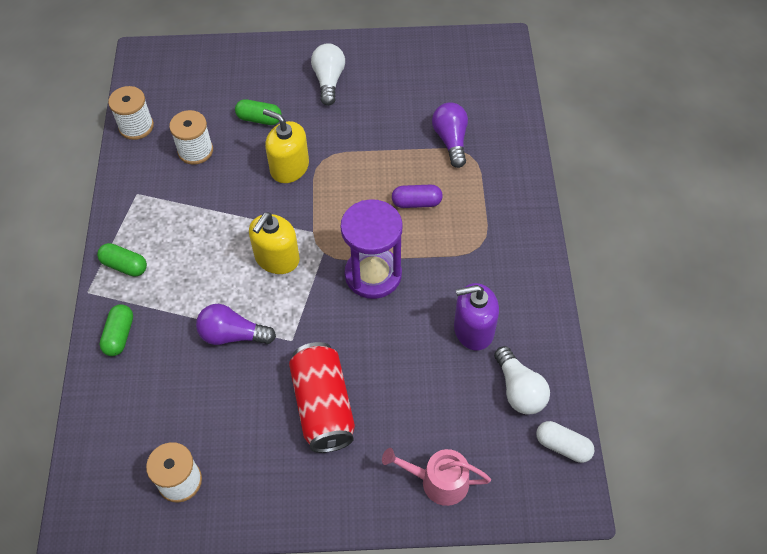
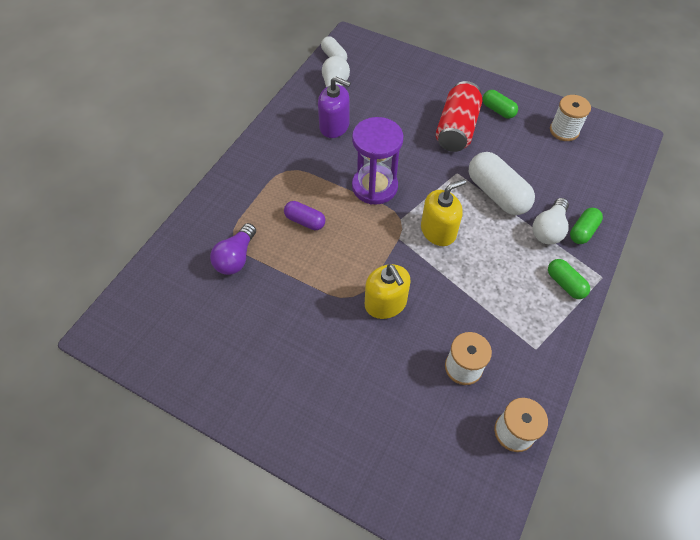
camera: 150 degrees left, 0 degrees up
purple light bulb [196,304,276,345] -> white capsule [468,152,535,215]
green capsule [235,99,282,125] -> green capsule moved to [483,90,518,119]
white light bulb [311,43,345,106] -> white light bulb moved to [533,198,569,244]
pink watering can [382,448,491,506] -> none

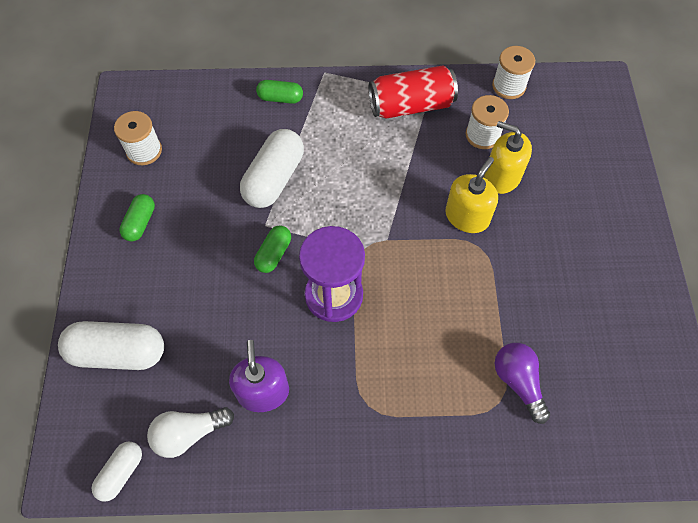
camera: 120 degrees left, 5 degrees up
purple light bulb [210,223,256,275] -> purple light bulb turned 105 degrees counterclockwise [495,343,550,424]
purple capsule [284,201,325,230] -> none
yellow soap dispenser [421,179,466,246] -> yellow soap dispenser moved to [484,121,532,194]
red can [436,81,482,152] -> red can moved to [369,65,458,119]
white light bulb [533,198,569,244] -> none
green capsule [548,259,590,299] -> green capsule moved to [254,225,291,273]
none -> white capsule [58,321,164,370]

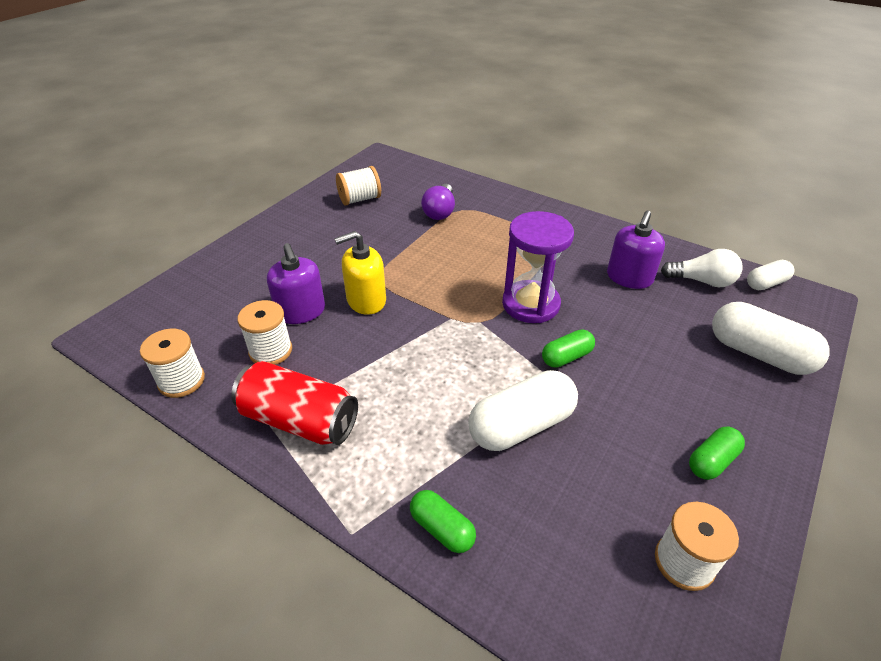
camera: 145 degrees left, 20 degrees down
yellow soap dispenser [484,121,532,194] -> purple soap dispenser [267,243,325,324]
none -> white spool [336,166,381,206]

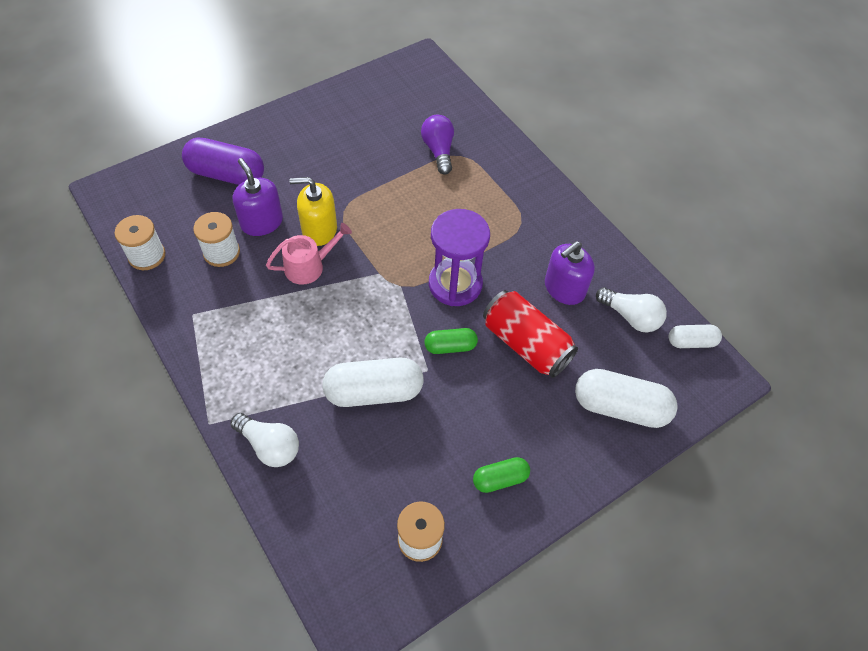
camera: 20 degrees right, 15 degrees up
red can [231,361,358,445] -> red can moved to [483,290,578,378]
purple soap dispenser [267,243,325,324] -> purple soap dispenser turned 150 degrees clockwise [233,158,283,236]
white spool [336,166,381,206] -> none
green capsule [410,490,476,553] -> white light bulb [230,413,299,467]
purple light bulb [421,184,455,220] -> purple light bulb turned 135 degrees clockwise [421,114,454,175]
white capsule [712,302,830,375] -> white capsule turned 45 degrees counterclockwise [575,369,678,428]
none -> purple capsule [182,137,264,185]
none -> pink watering can [266,223,352,285]

